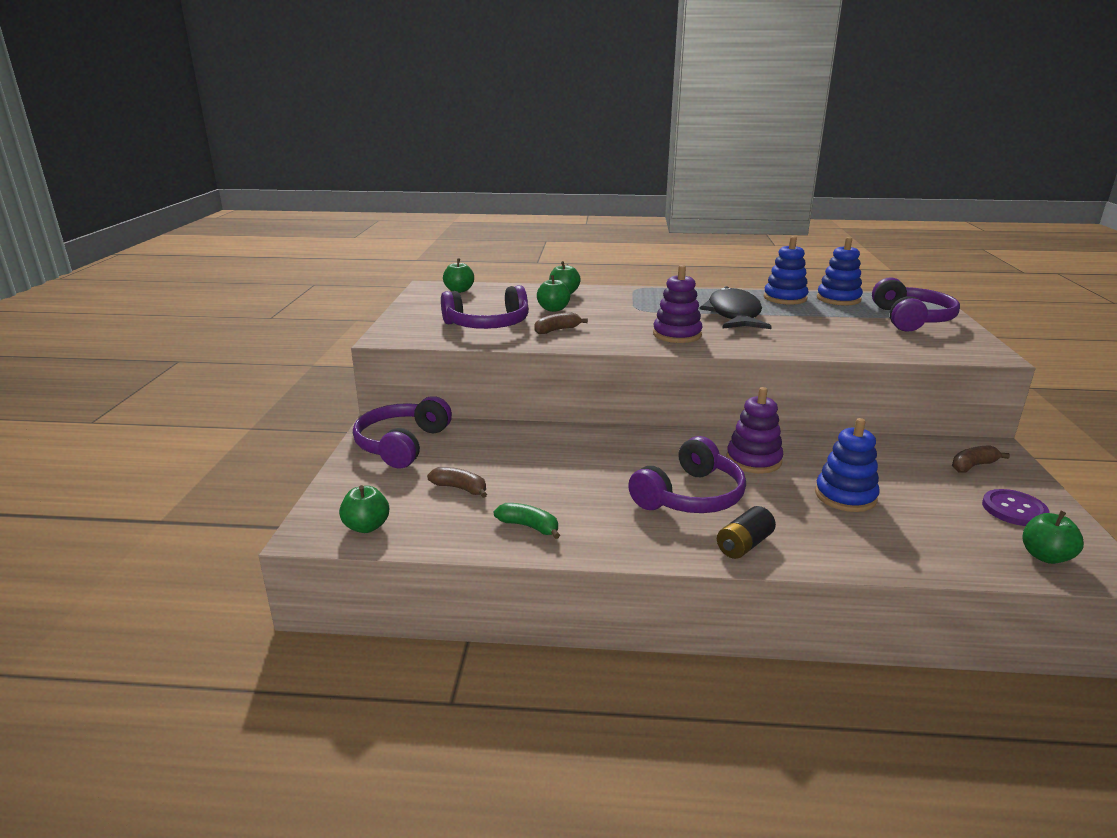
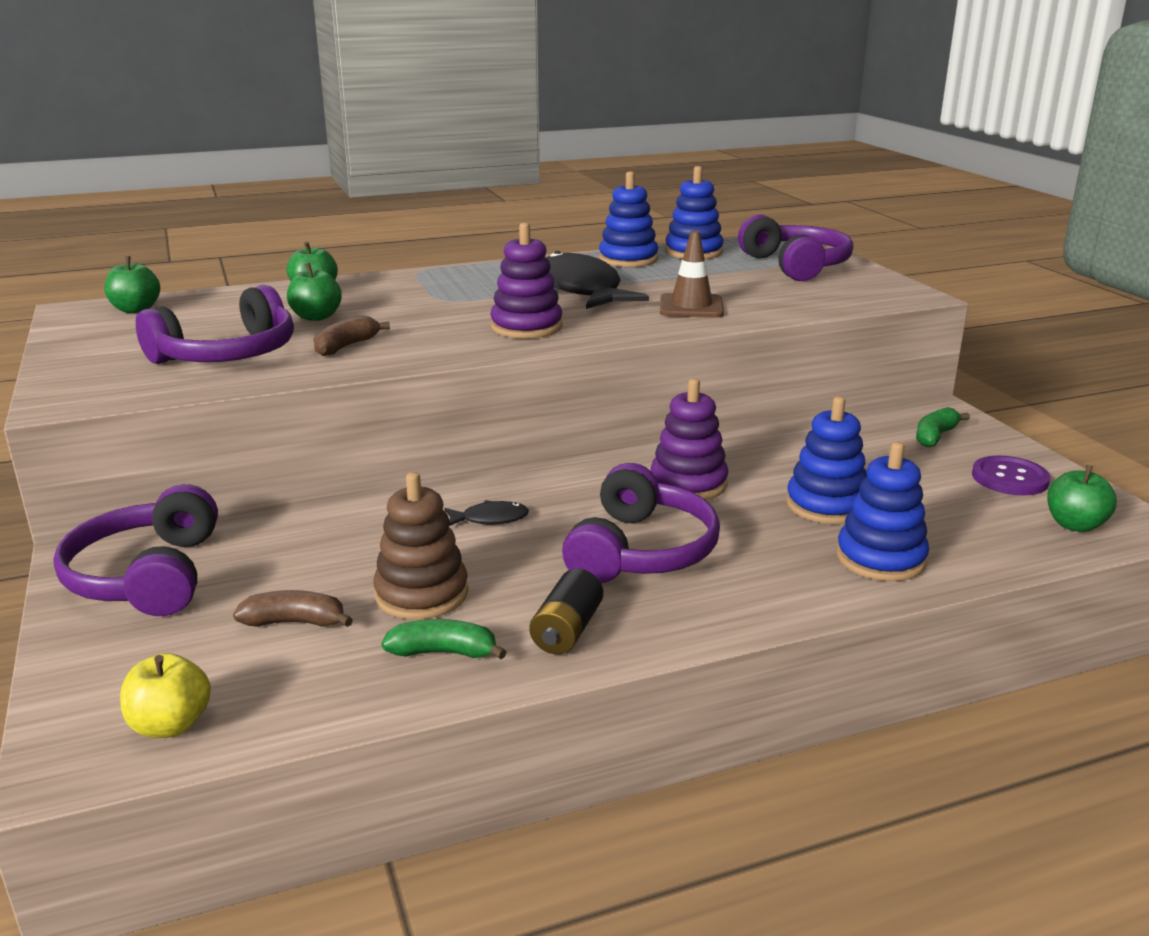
camera: 25 degrees left, 0 degrees up
green apple [339,485,389,533] -> yellow apple [120,653,211,738]
black battery [717,506,776,559] -> black battery moved to [529,569,603,654]
brown banana [952,446,1010,473] -> green banana [916,407,970,447]
none -> brown stacking toy [373,472,468,620]
none -> black fish [444,500,529,526]
none -> brown traffic cone [660,230,724,318]
none -> blue stacking toy [836,442,929,581]

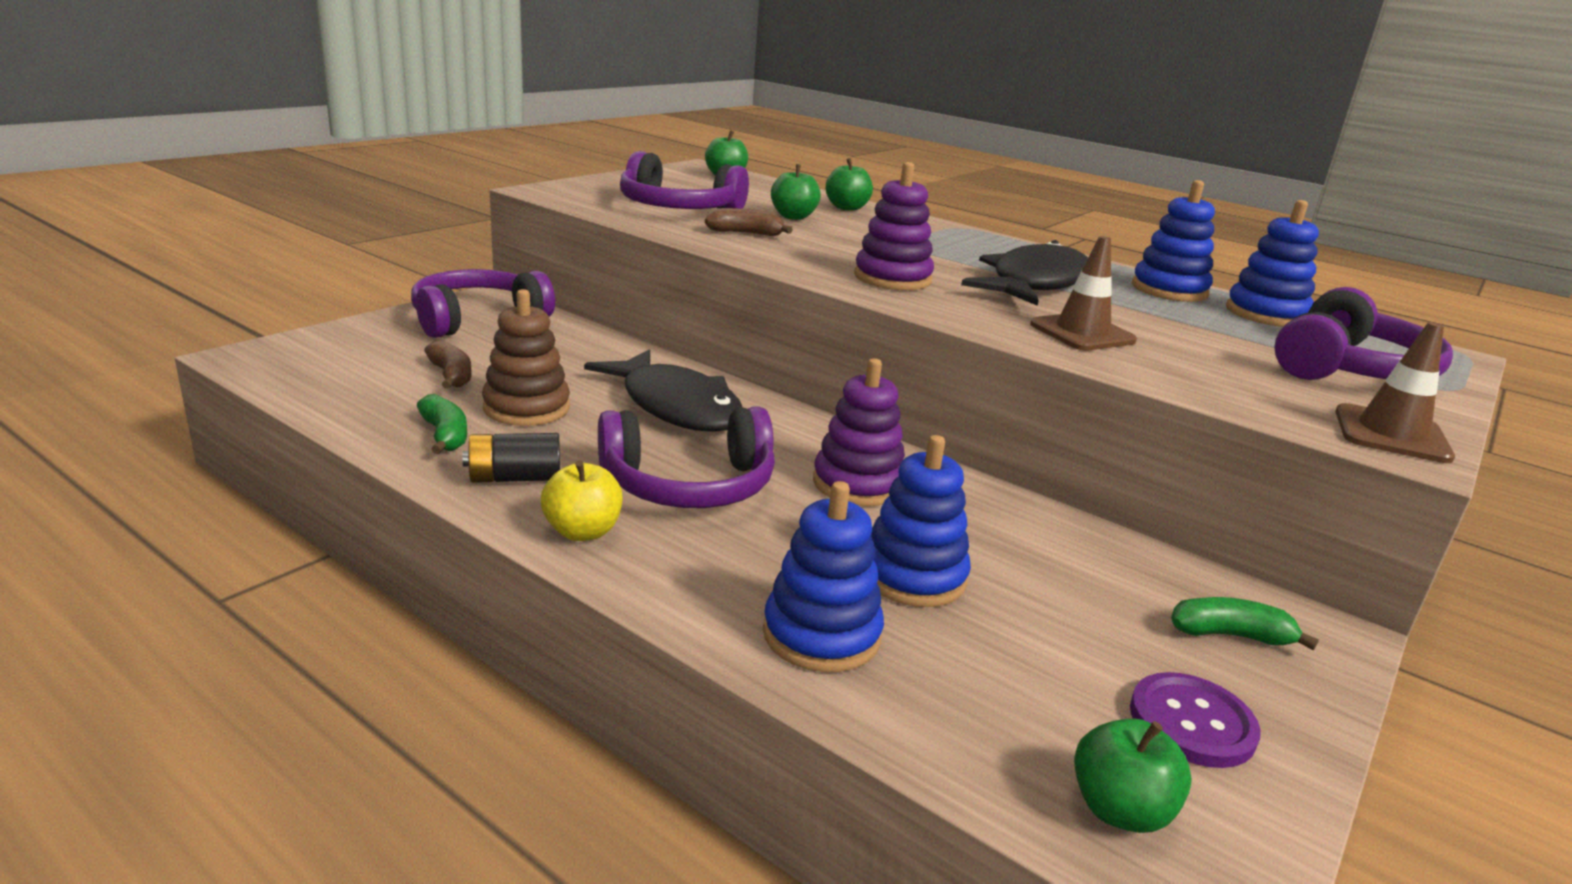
camera: 55 degrees right, 0 degrees up
yellow apple [120,653,211,738] -> yellow apple moved to [541,460,623,541]
black fish [444,500,529,526] -> black fish [584,350,742,432], size x2.36
none -> brown traffic cone [1335,322,1455,463]

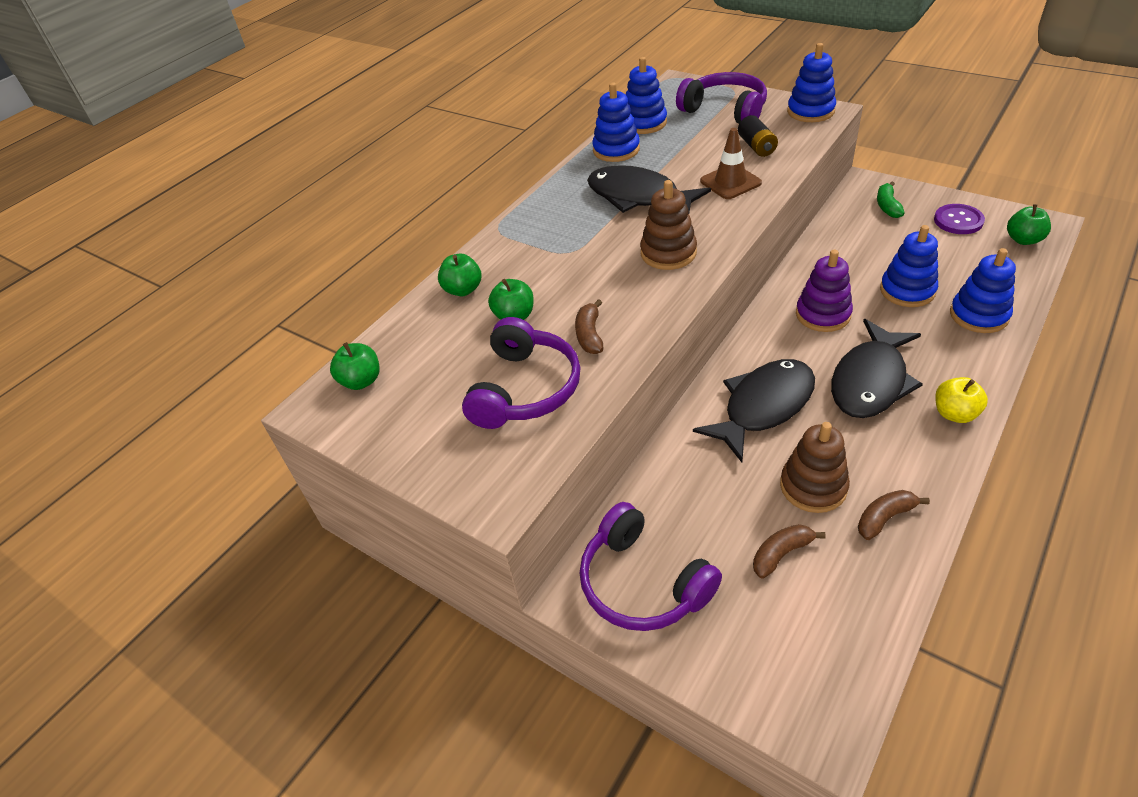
camera: 85 degrees left, 20 degrees up
green banana [417,394,467,454] -> brown banana [858,490,930,540]
black battery [463,433,560,483] -> black battery moved to [738,115,778,157]
purple headphones [598,407,775,508] -> black fish [831,319,923,418]
purple stacking toy [854,162,934,290] -> brown stacking toy [640,180,697,270]
brown traffic cone [1335,322,1455,463] -> blue stacking toy [787,43,836,122]

